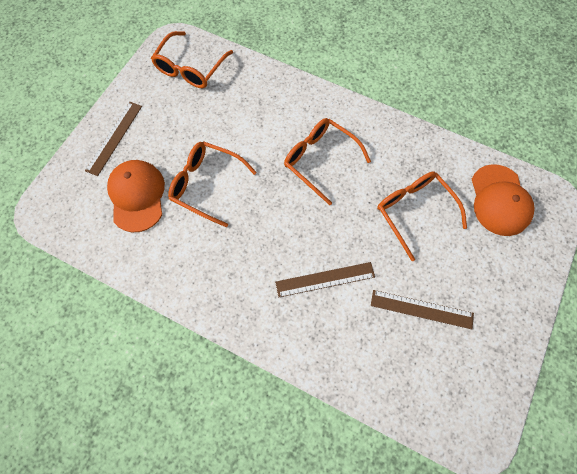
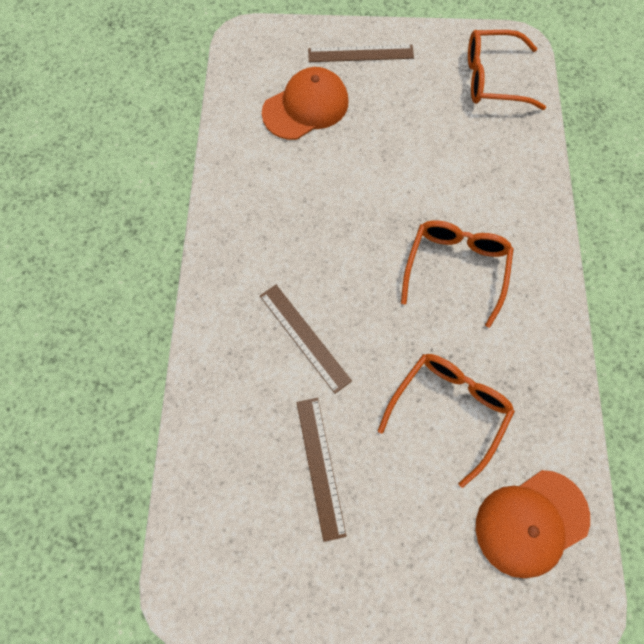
camera: 65 degrees right, 0 degrees up
orange glasses [168,141,257,227] -> none

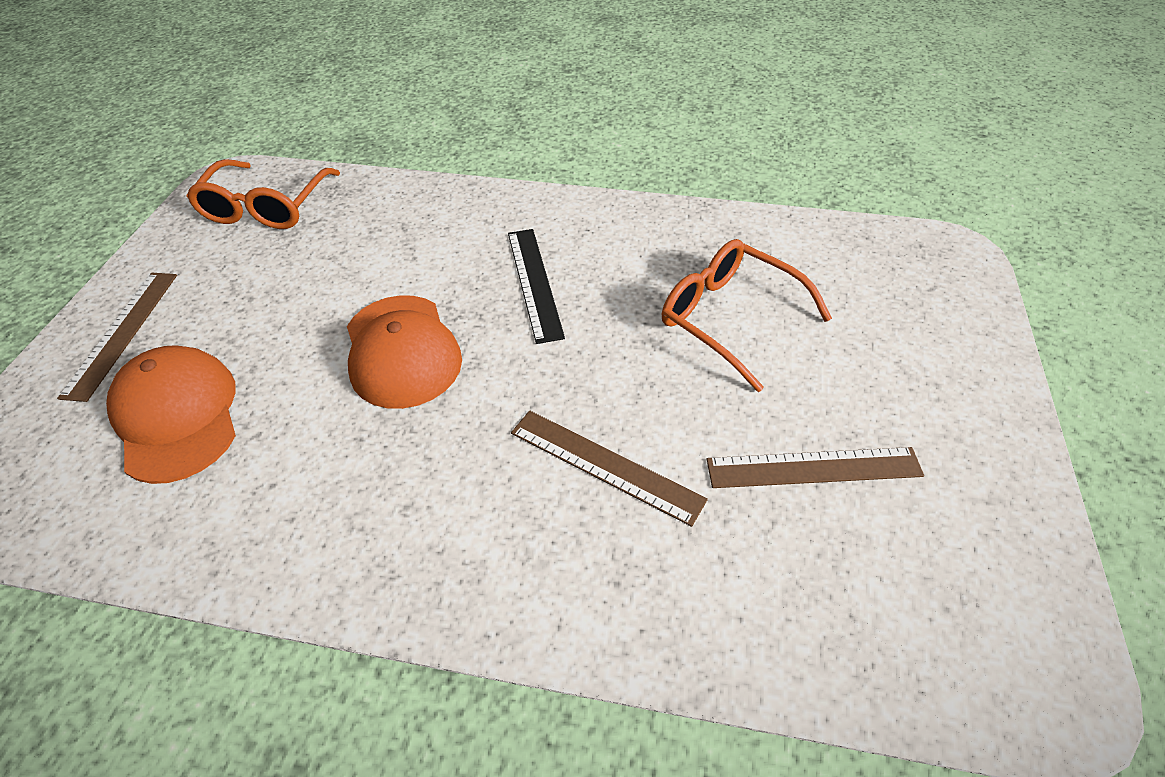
camera: 80 degrees left, 20 degrees down
brown ruler [260,285,352,394] -> brown ruler turned 60 degrees clockwise [511,411,708,527]
orange glasses [401,220,514,328] -> black ruler [508,229,565,344]
orange cap [476,470,590,578] -> orange cap moved to [347,295,462,409]

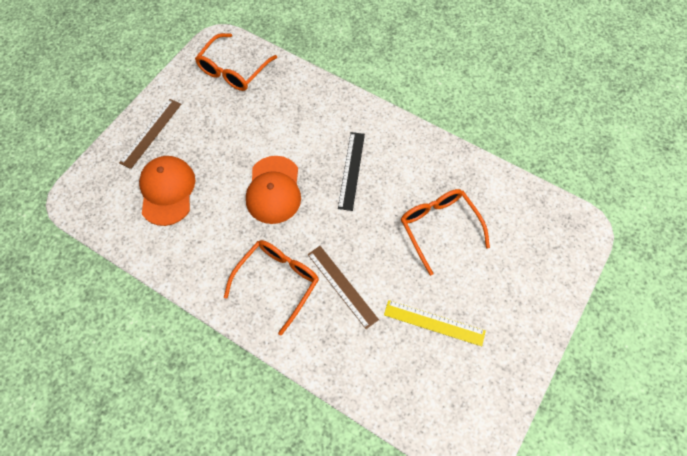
camera: 20 degrees right, 15 degrees up
brown ruler [707,447,924,488] -> yellow ruler [384,300,486,346]
none -> orange glasses [224,240,319,336]

